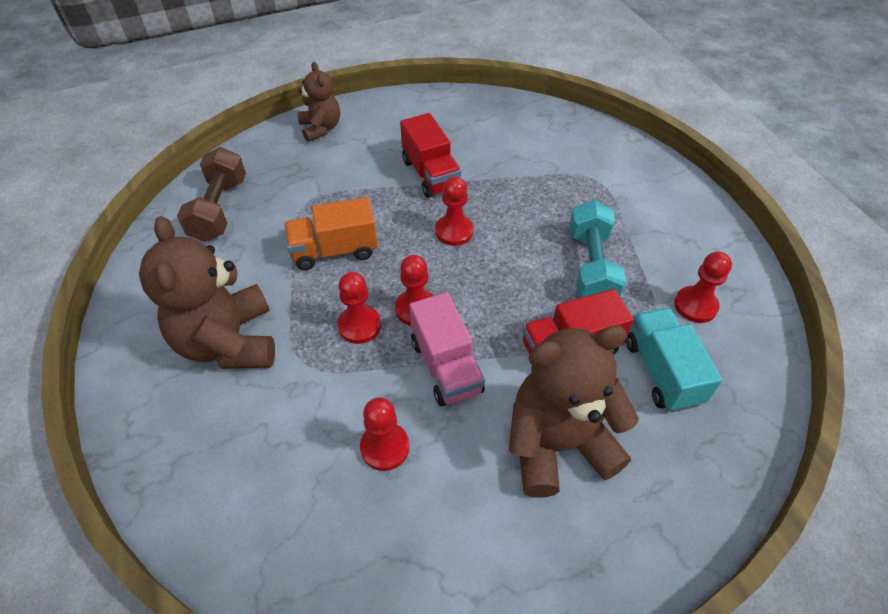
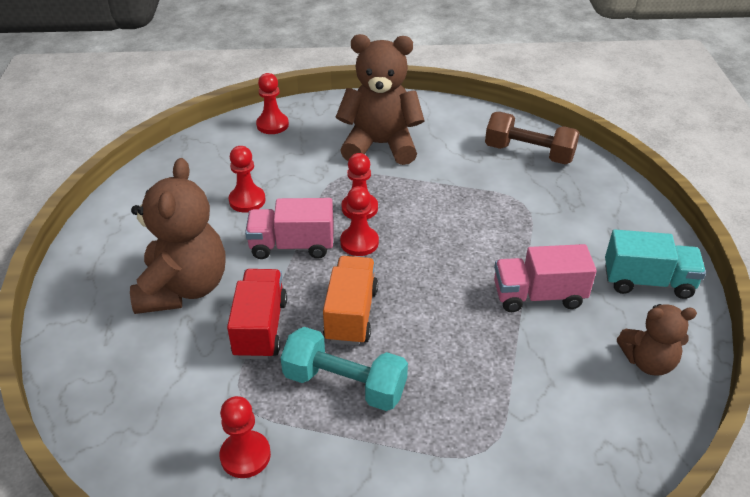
camera: 110 degrees right, 10 degrees down
orange truck [284,197,378,270] -> orange truck moved to [323,256,378,346]
brown teddy bear [298,62,340,142] -> brown teddy bear moved to [617,304,697,376]
red truck [400,113,461,198] -> pink truck [494,244,597,312]
red pawn [435,176,474,246] -> red pawn moved to [256,73,289,134]
turquoise truck [626,308,722,412] -> turquoise truck moved to [605,229,706,299]

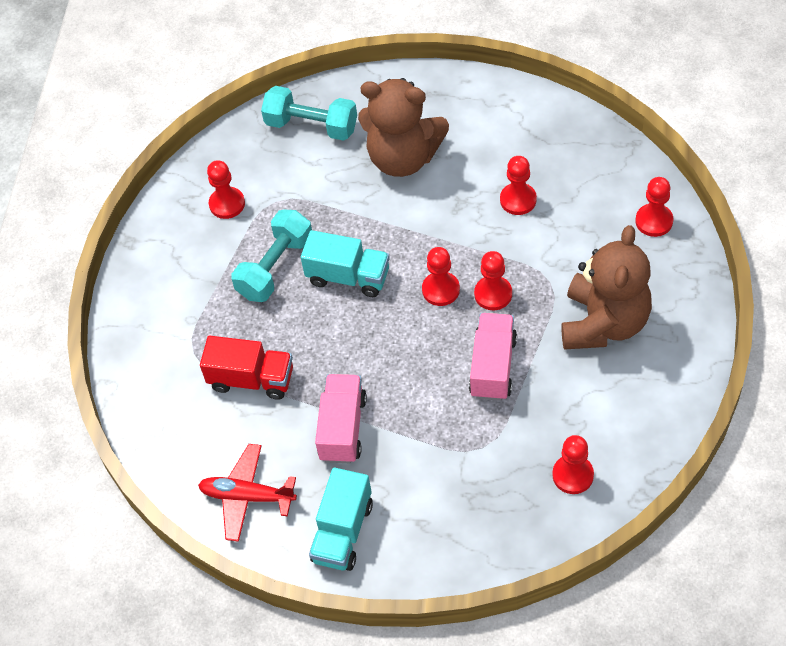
camera: 105 degrees right, 15 degrees up
red truck [227,269,287,360] -> red truck moved to [200,336,293,400]
pink truck [245,198,334,259] -> pink truck moved to [469,313,517,401]
orange truck [323,256,378,346] -> turquoise truck [301,230,390,297]
brown dumbbell [485,112,580,164] -> red pawn [552,435,594,494]
brown teddy bear [617,304,697,376] -> red plane [198,444,297,542]
none -> turquoise dumbbell [261,86,357,141]

